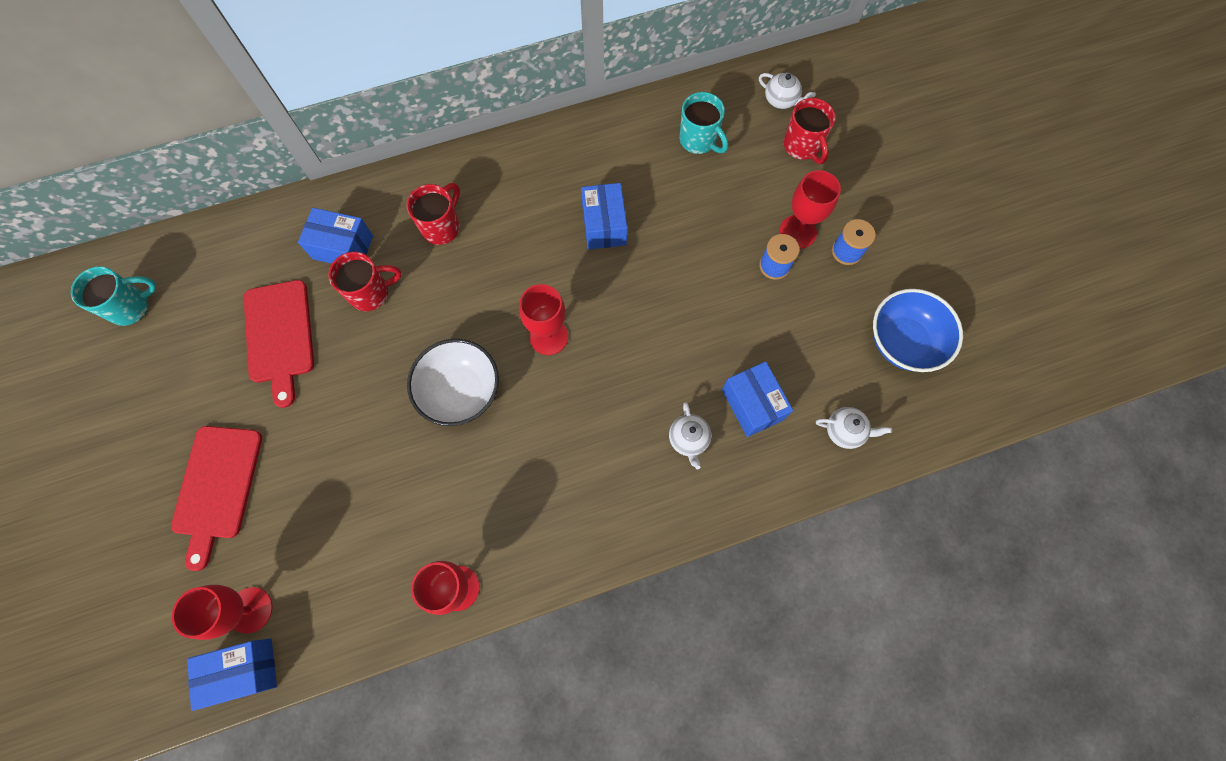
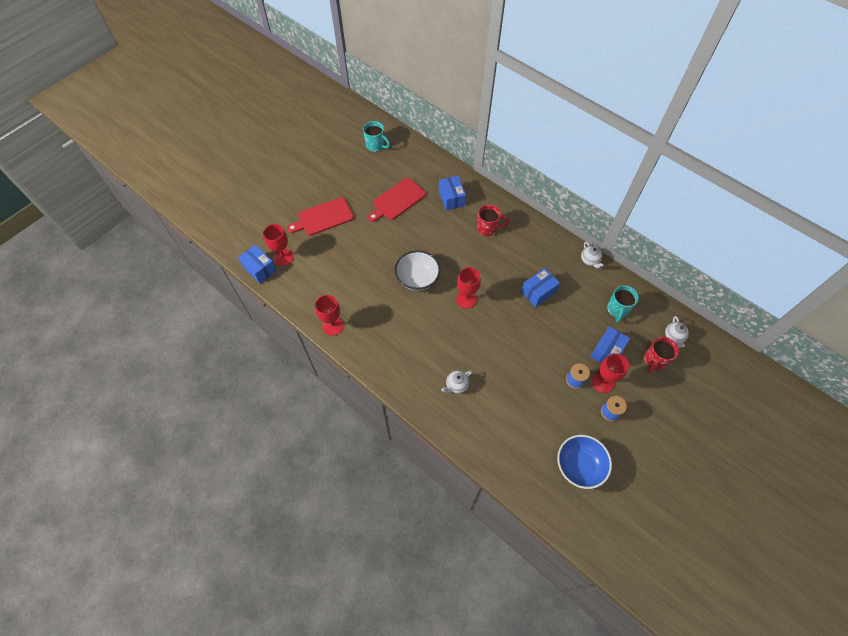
camera: 60 degrees right, 10 degrees down
red mug [328,252,402,311] -> none
blue box [722,362,793,437] -> blue box moved to [590,326,630,363]
white teapot [816,407,892,449] -> white teapot moved to [581,242,603,269]

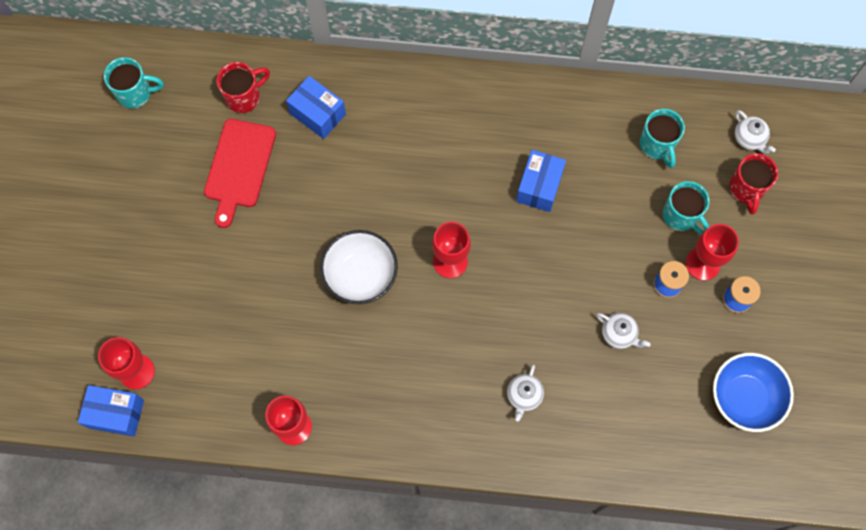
camera: 35 degrees left, 10 degrees up
red cutting board [287,197,354,236] -> none
red mug [477,204,509,236] -> red mug moved to [217,62,270,113]
white teapot [581,242,603,269] -> white teapot moved to [596,313,651,349]
blue box [590,326,630,363] -> turquoise mug [663,181,710,235]

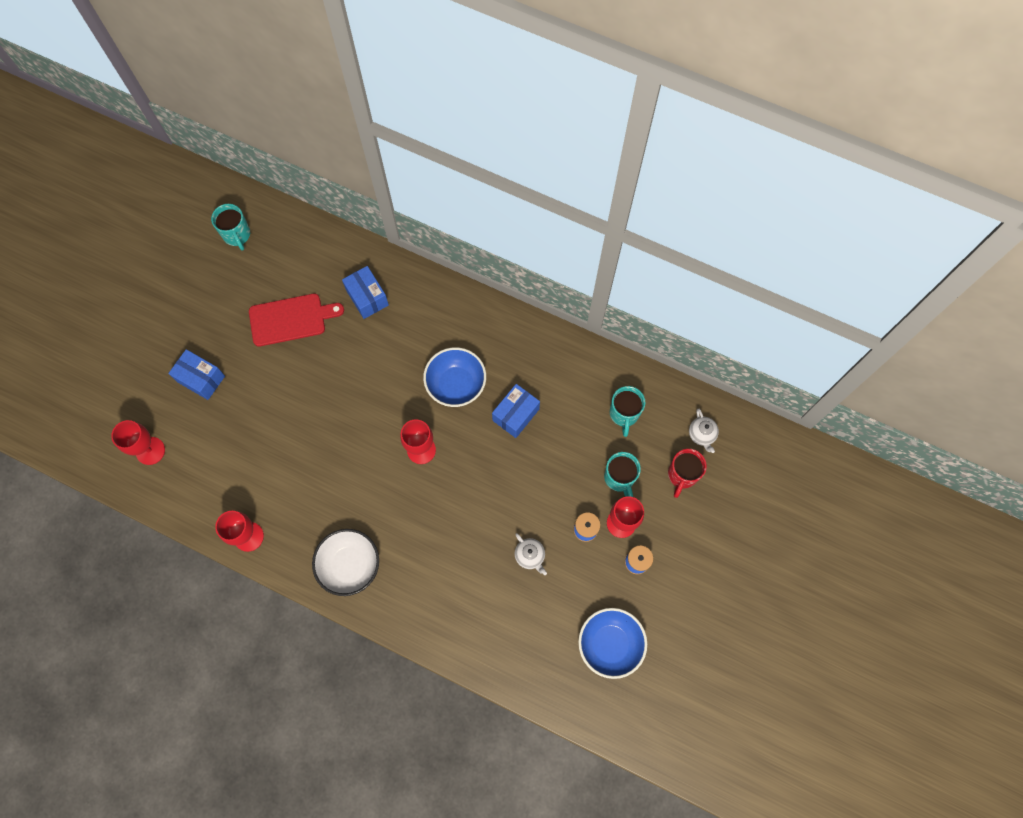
camera: 20 degrees right, 0 degrees up
blue box [78,385,144,437] -> blue box moved to [168,349,225,400]
turquoise mug [104,57,164,108] -> turquoise mug turned 45 degrees clockwise [211,204,250,251]
red cutting board [204,119,276,228] -> red cutting board turned 135 degrees counterclockwise [249,294,344,347]
red mug [217,62,270,113] -> none
white bowl [320,230,398,304] -> white bowl moved to [312,529,379,596]
white teapot [507,365,544,421] -> none
none -> blue bowl [423,347,486,407]

